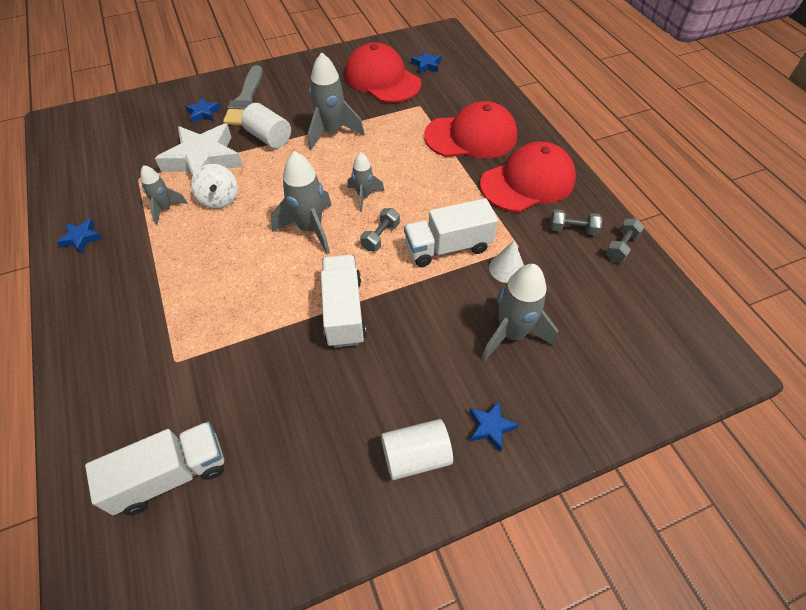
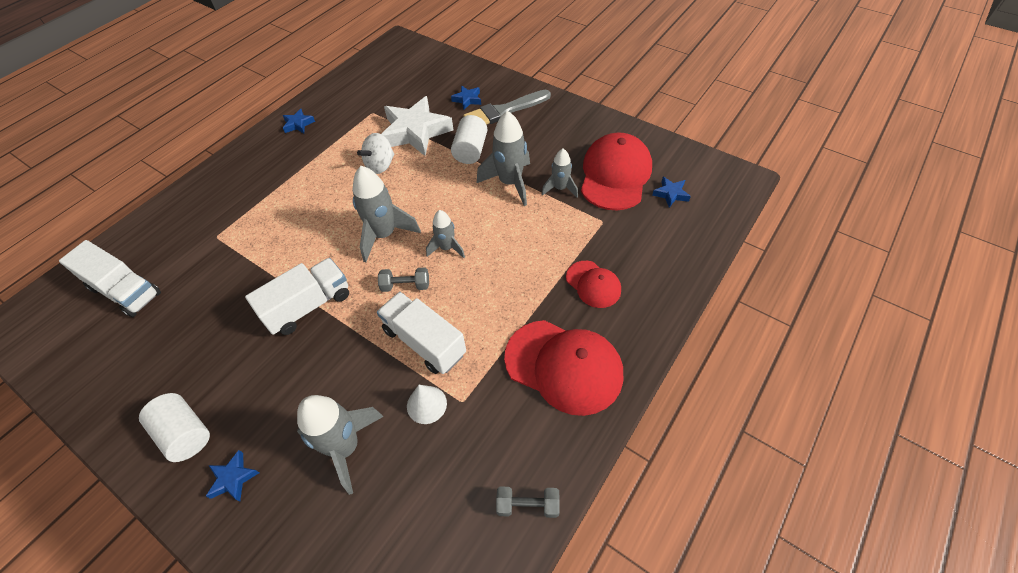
camera: 60 degrees right, 0 degrees up
grey rocket [141,165,188,225] -> grey rocket moved to [542,149,578,198]
red cap [424,101,517,158] -> red cap [566,261,621,308], size x0.55
grey dumbbell [550,209,602,235] -> none

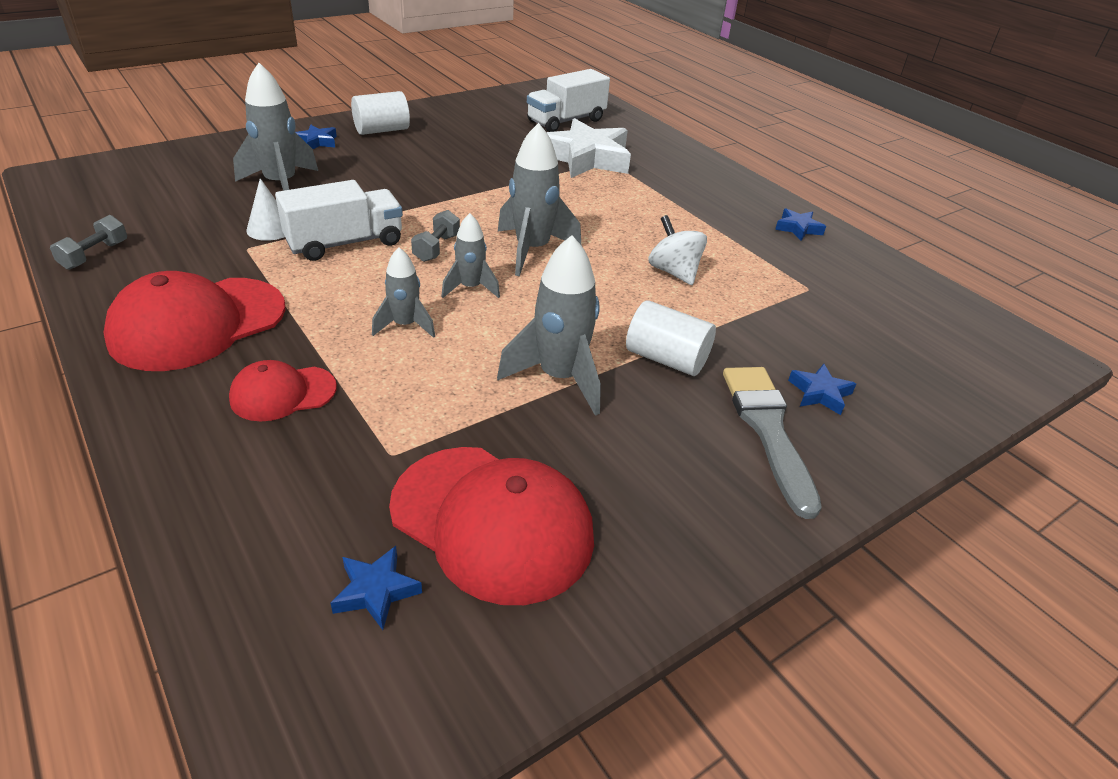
camera: 105 degrees right, 15 degrees down
white truck [245,258,349,335] -> none
white star [381,96,454,156] -> white star moved to [546,118,631,178]
grey rocket [542,149,578,198] -> grey rocket moved to [372,247,435,338]

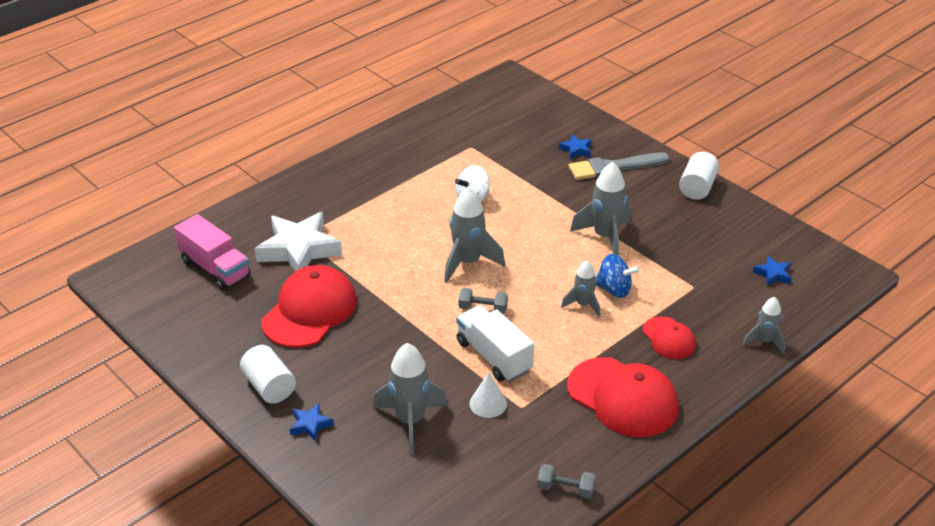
camera: 95 degrees left, 0 degrees up
red cap [389,447,594,605] -> red cap moved to [261,265,357,348]
grey rocket [441,213,500,298] -> grey rocket moved to [742,297,786,354]
white truck [527,69,610,132] -> pink truck [174,214,250,290]
white cylinder [626,300,716,376] -> white cylinder moved to [679,152,719,200]
blue star [775,208,826,241] -> none
none -> blue spinning top [596,254,640,298]

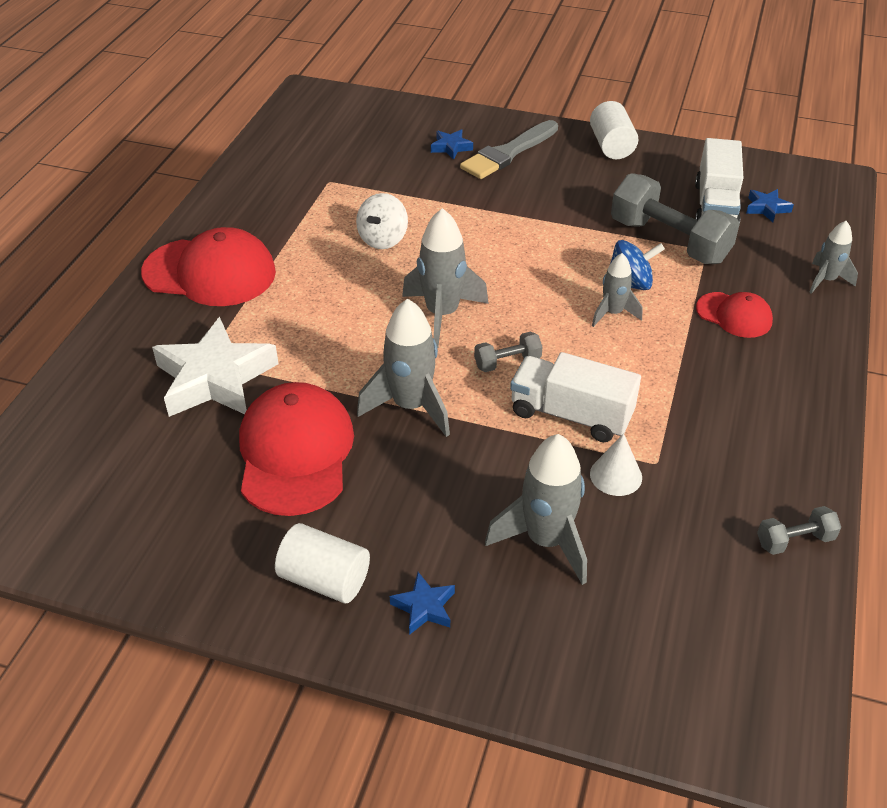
camera: 30 degrees left, 5 degrees up
pink truck [174,214,250,290] -> none
red cap [567,357,679,438] -> red cap moved to [141,227,276,306]
grey rocket [570,162,631,256] -> grey rocket moved to [357,299,450,437]
none -> grey dumbbell [611,173,740,264]
none -> white truck [695,138,743,223]

